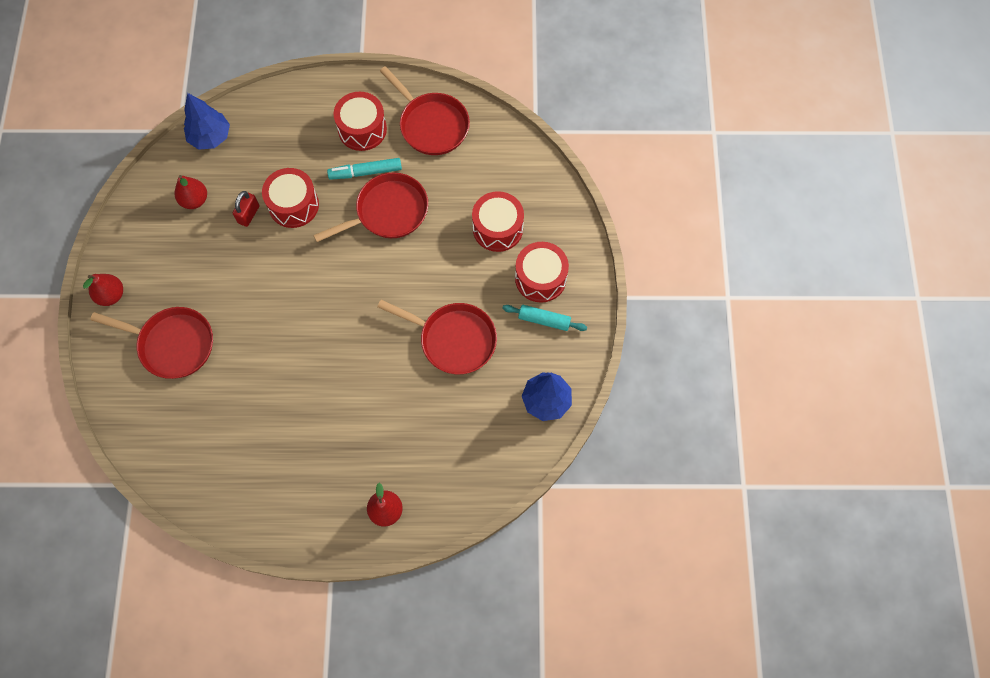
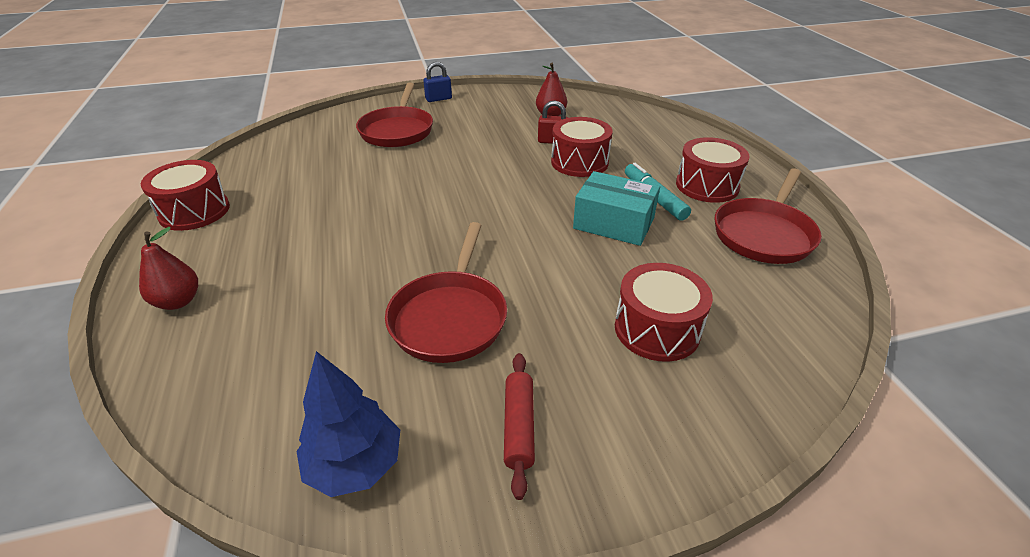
camera: 75 degrees right, 30 degrees down
red pear [83,274,123,306] -> blue padlock [423,62,452,102]
blue tree [184,93,230,150] -> none
red pan [313,172,428,242] -> turquoise box [573,171,660,246]
turquoise rolling pin [502,305,587,331] -> red rolling pin [504,353,535,500]
red drum [515,242,569,303] -> red drum moved to [141,160,230,231]

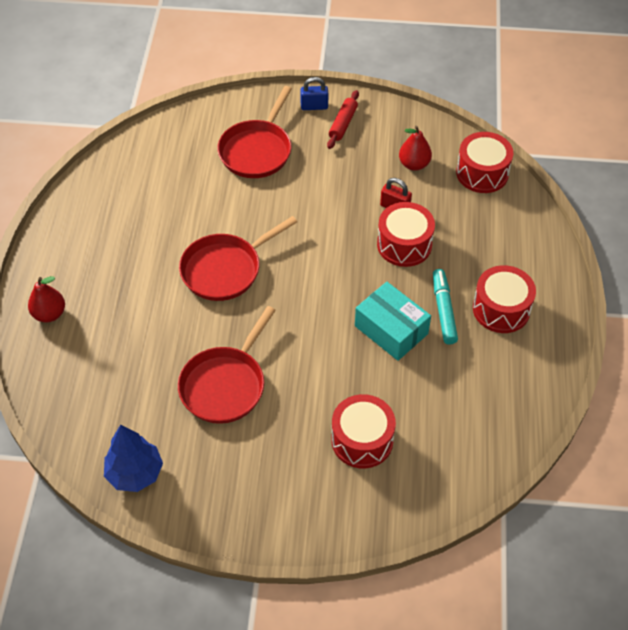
camera: 20 degrees right, 15 degrees up
red drum [141,160,230,231] -> red drum moved to [456,132,513,193]
red rolling pin [504,353,535,500] -> red rolling pin moved to [327,90,359,149]
red pan [714,168,822,264] -> red pan moved to [179,216,297,301]

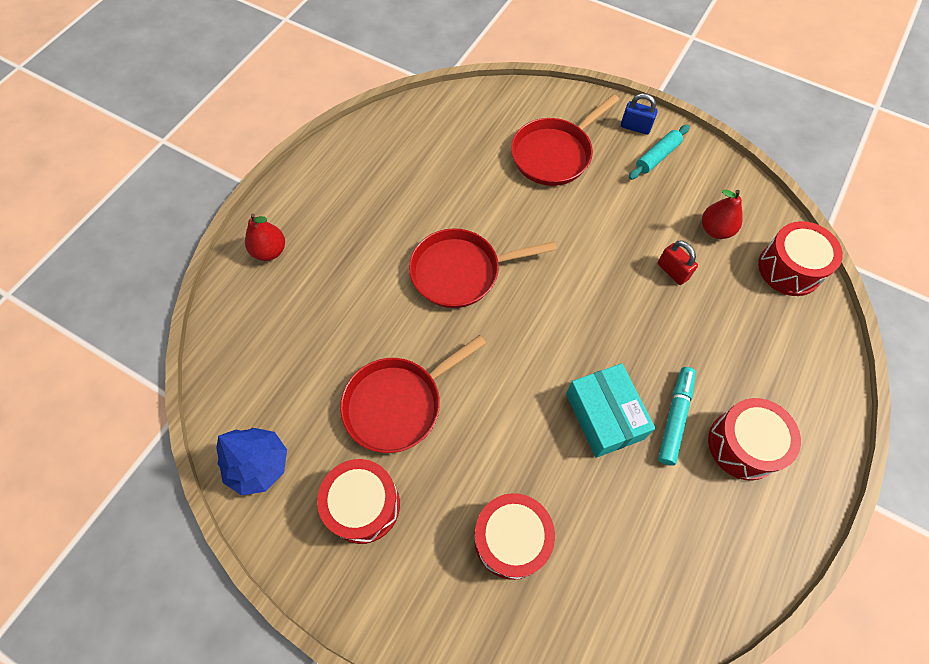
camera: 25 degrees right, 10 degrees up
red rolling pin [327,90,359,149] -> turquoise rolling pin [629,125,690,180]
red drum [377,202,435,267] -> red drum moved to [317,459,400,544]

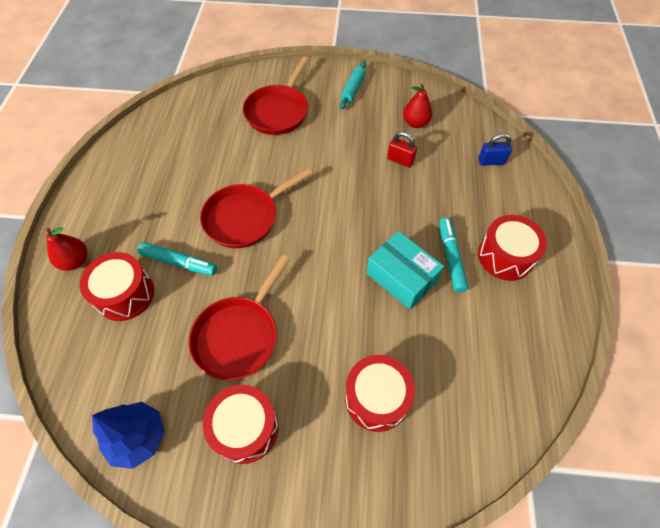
camera: 25 degrees left, 5 degrees down
blue padlock [621,93,658,135] -> blue padlock moved to [478,133,512,166]
red drum [758,221,843,296] -> red drum moved to [79,252,154,321]
none -> turquoise marker [138,242,217,276]

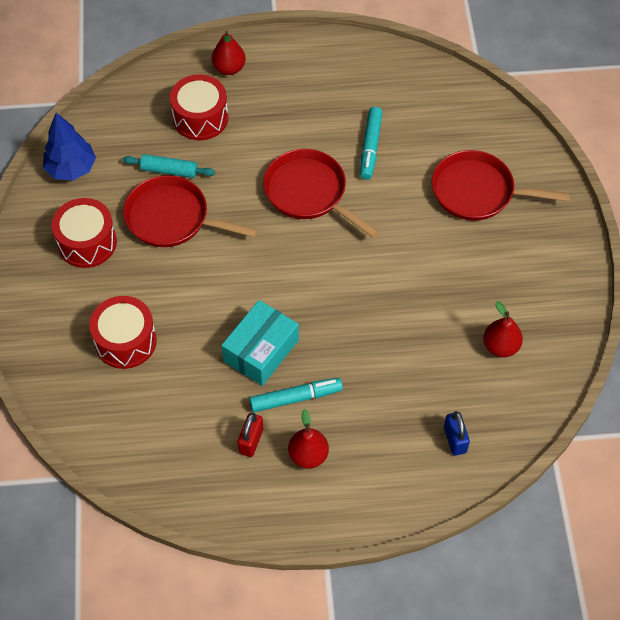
camera: 80 degrees right, 0 degrees up
turquoise marker [138,242,217,276] -> turquoise marker moved to [360,107,382,180]
turquoise rolling pin [339,61,366,110] -> turquoise rolling pin moved to [123,154,215,178]
red padlock [387,131,417,167] -> red padlock moved to [238,413,263,457]
red drum [478,215,547,281] -> red pear [288,409,329,469]

